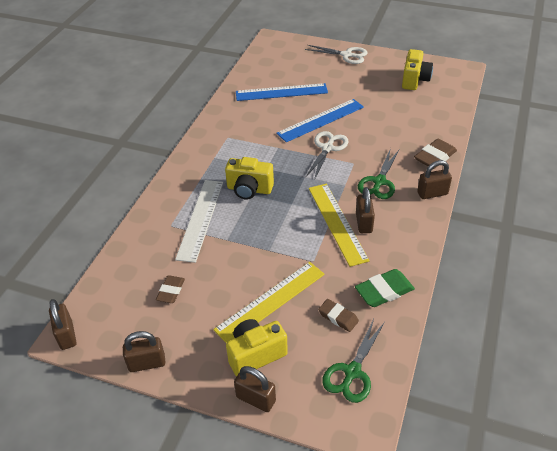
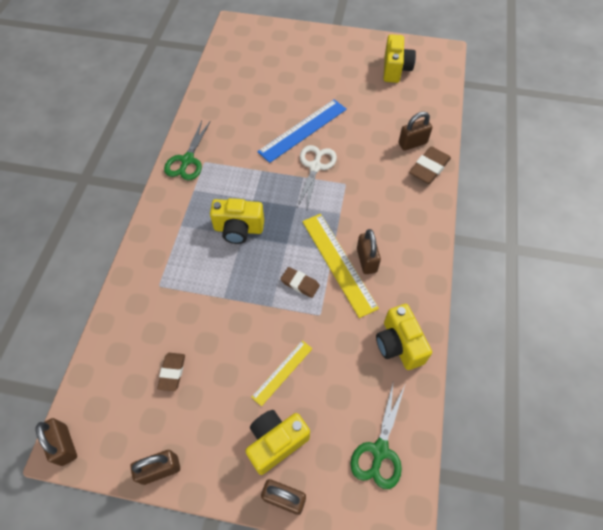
camera: 10 degrees left, 15 degrees up
white ruler [175,180,223,263] -> none
yellow ruler [213,262,325,343] -> yellow ruler [251,340,313,406], size x0.57
blue ruler [236,83,328,101] -> none
white scissors [305,45,368,64] -> none
brown eraser [318,299,359,332] -> brown eraser moved to [280,267,320,298]
green eraser [355,269,415,307] -> yellow camera [376,304,432,370]
green scissors [358,148,399,199] -> green scissors moved to [164,121,210,180]
brown padlock [417,160,452,199] -> brown padlock moved to [398,112,432,151]

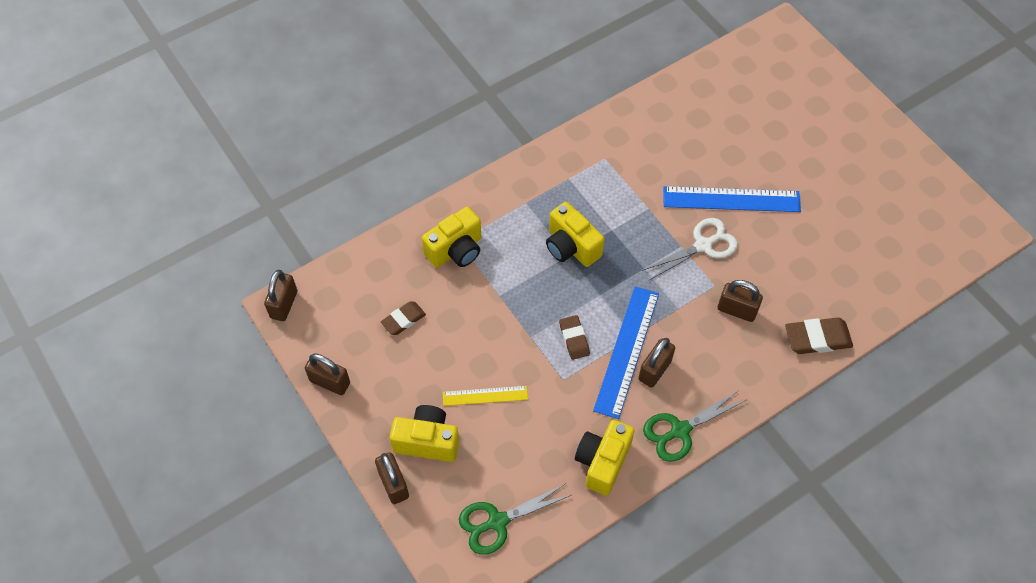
camera: 45 degrees right, 0 degrees up
green scissors [164,121,210,180] -> green scissors moved to [643,390,746,462]
yellow ruler [302,214,379,318] -> blue ruler [593,286,659,419]
yellow camera [383,34,416,83] -> yellow camera moved to [422,207,481,268]
brown padlock [398,112,432,151] -> brown padlock moved to [718,280,763,322]

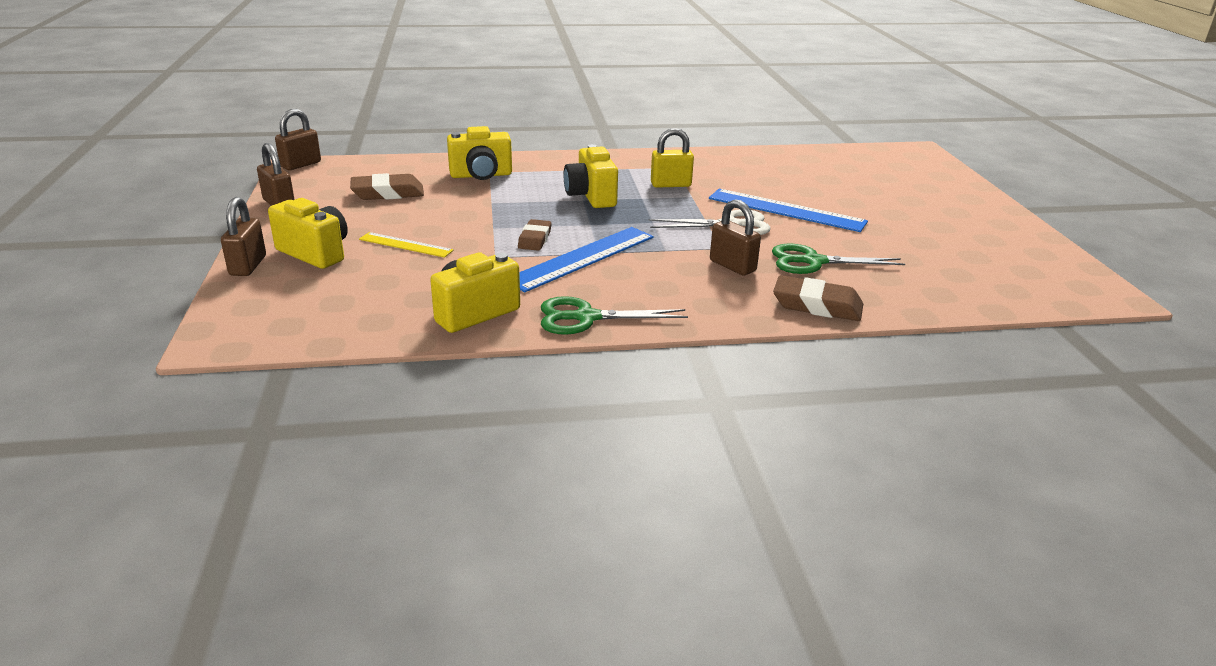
camera: 25 degrees right, 30 degrees down
brown eraser [381,302,426,335] -> brown eraser [350,173,424,200], size x1.52
green scissors [459,483,571,555] -> green scissors moved to [772,244,905,274]
brown padlock [639,338,675,388] -> none
none -> yellow padlock [651,128,694,188]

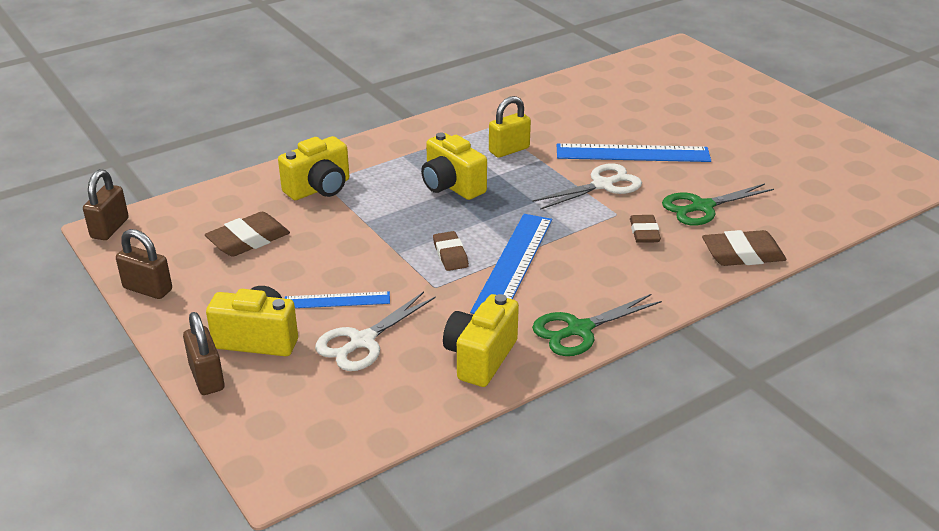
camera: 25 degrees left, 5 degrees up
yellow ruler [359,232,454,258] -> blue ruler [285,291,390,308]
brown padlock [710,200,761,275] -> brown eraser [630,215,661,243]
none -> white scissors [315,292,436,371]

